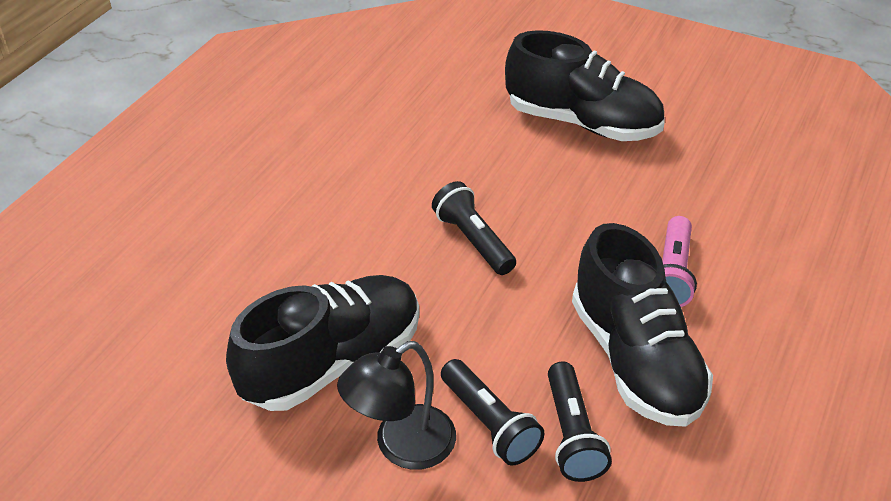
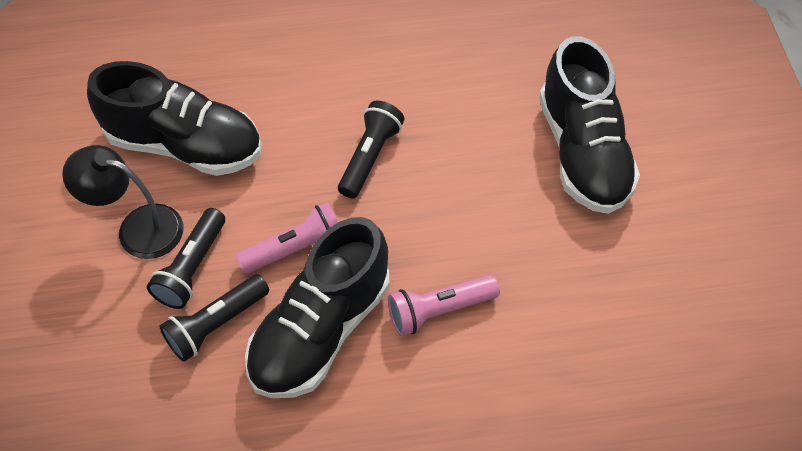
camera: 55 degrees right, 15 degrees up
none -> pink flashlight [235,202,338,274]

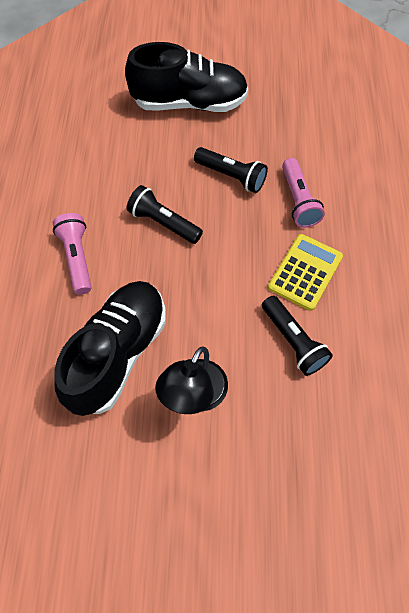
camera: 80 degrees left, 5 degrees up
black flashlight [147,208,225,309] -> black flashlight moved to [194,147,268,193]
pink flashlight [235,202,338,274] -> pink flashlight moved to [53,213,92,295]
black shoe [245,217,390,398] -> yellow calculator [268,234,343,311]

